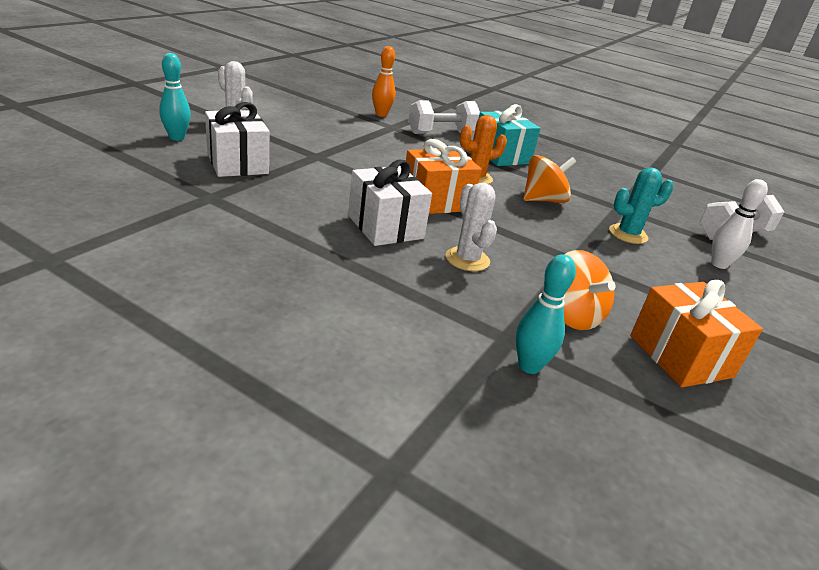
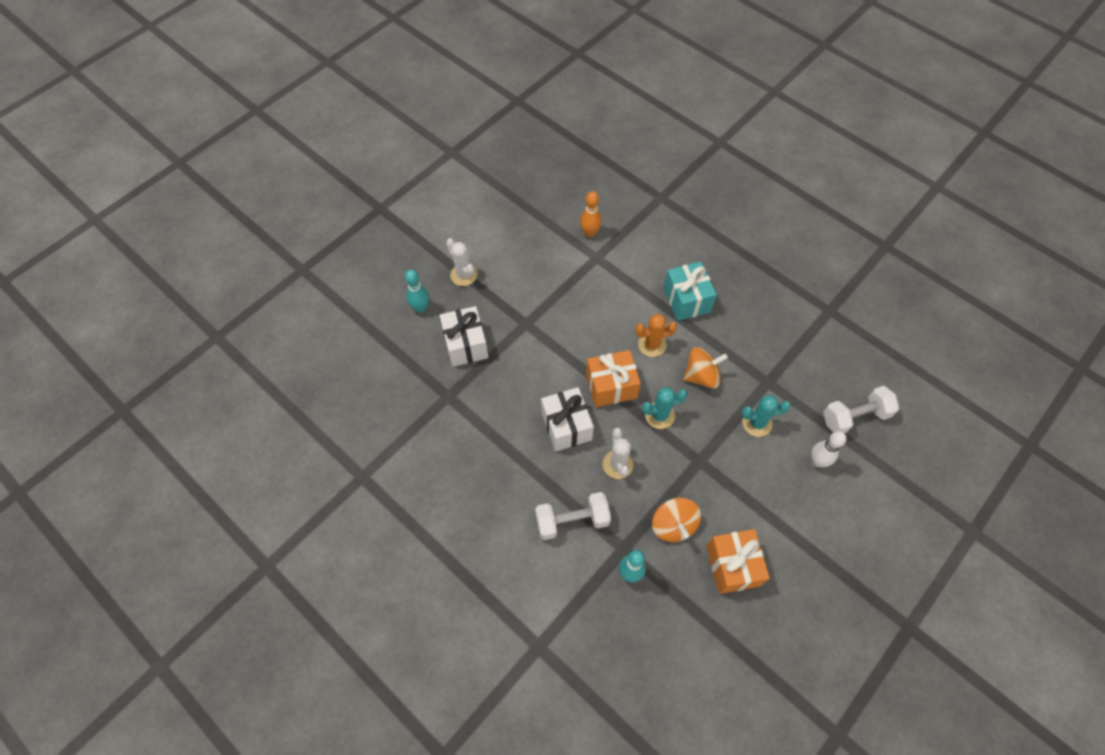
camera: 15 degrees right, 30 degrees up
white dumbbell [409,100,480,134] -> white dumbbell moved to [535,492,611,540]
none -> turquoise cactus [642,387,687,429]

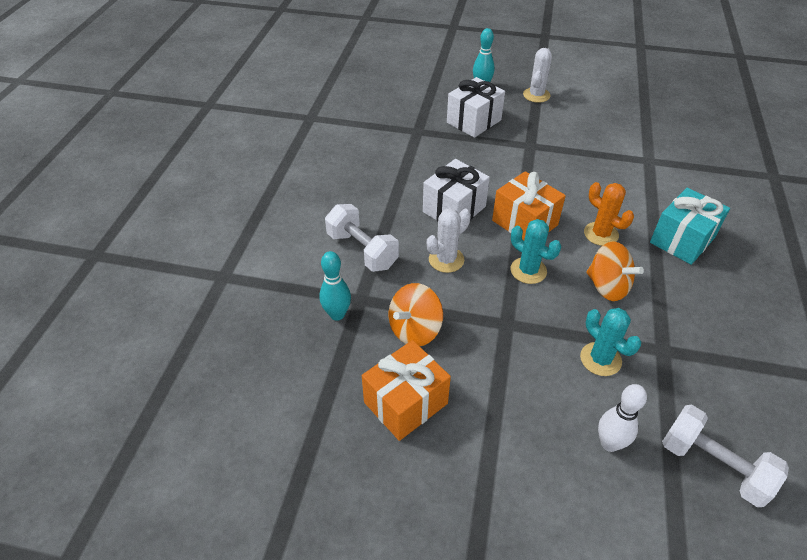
camera: 60 degrees right, 15 degrees down
orange bowling pin [580,191,601,237] -> none

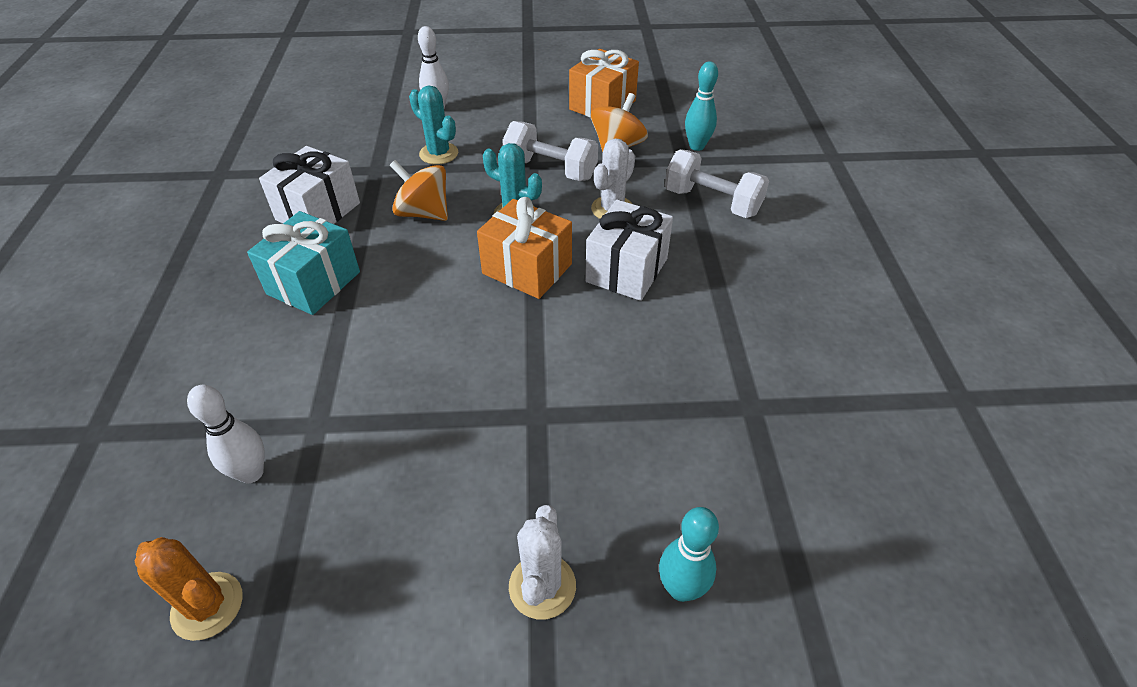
camera: 165 degrees right, 0 degrees up
white gift [447,77,505,138] -> white gift moved to [259,146,360,224]
orange cactus [584,182,634,246] -> orange cactus moved to [135,537,243,641]
white dumbbell [662,405,789,507] -> white dumbbell moved to [503,121,598,181]
none -> white bowling pin [187,385,265,483]

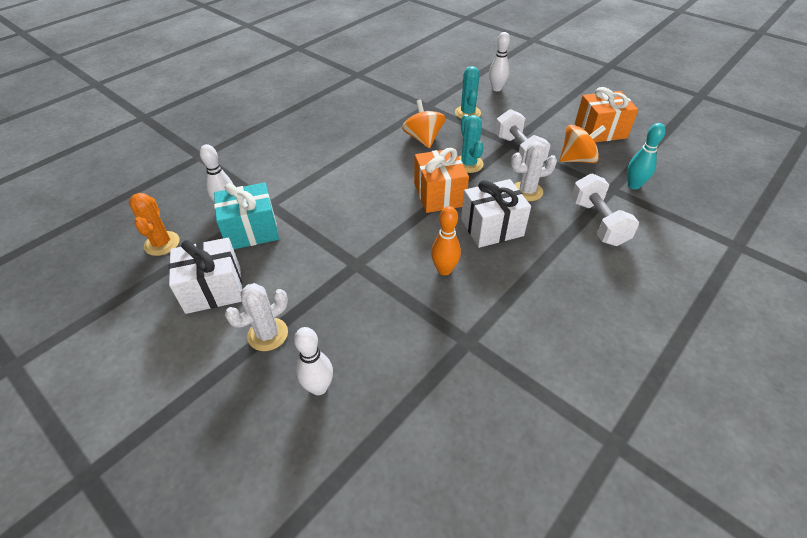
camera: 45 degrees right, 0 degrees up
turquoise gift [247,211,360,315] -> turquoise gift moved to [214,182,279,249]
white gift [259,146,360,224] -> white gift moved to [169,238,242,314]
turquoise bowling pin [659,507,719,602] -> white bowling pin [294,327,333,395]
none -> orange bowling pin [431,206,461,275]

